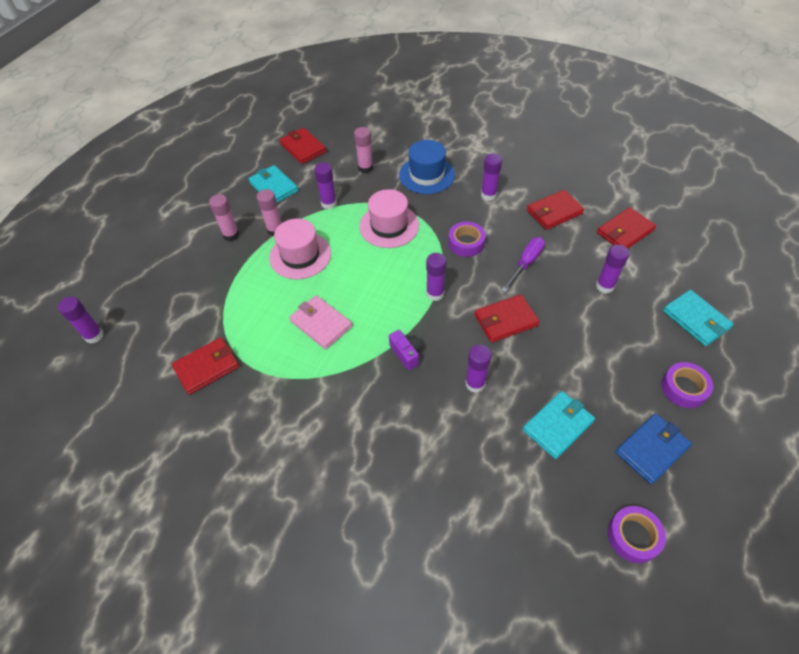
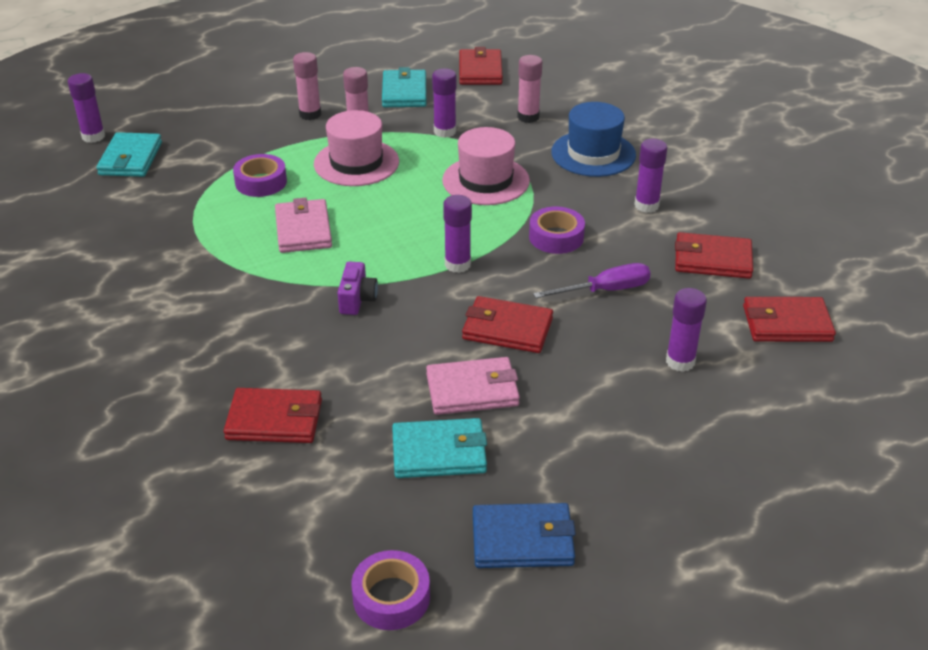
camera: 35 degrees right, 15 degrees down
red wallet [172,337,239,395] -> red wallet moved to [224,388,322,443]
purple glue stick [465,345,491,393] -> none
purple tape [661,362,713,408] -> purple tape moved to [233,154,287,197]
turquoise wallet [663,290,734,346] -> turquoise wallet moved to [96,132,162,177]
none -> pink wallet [426,357,520,415]

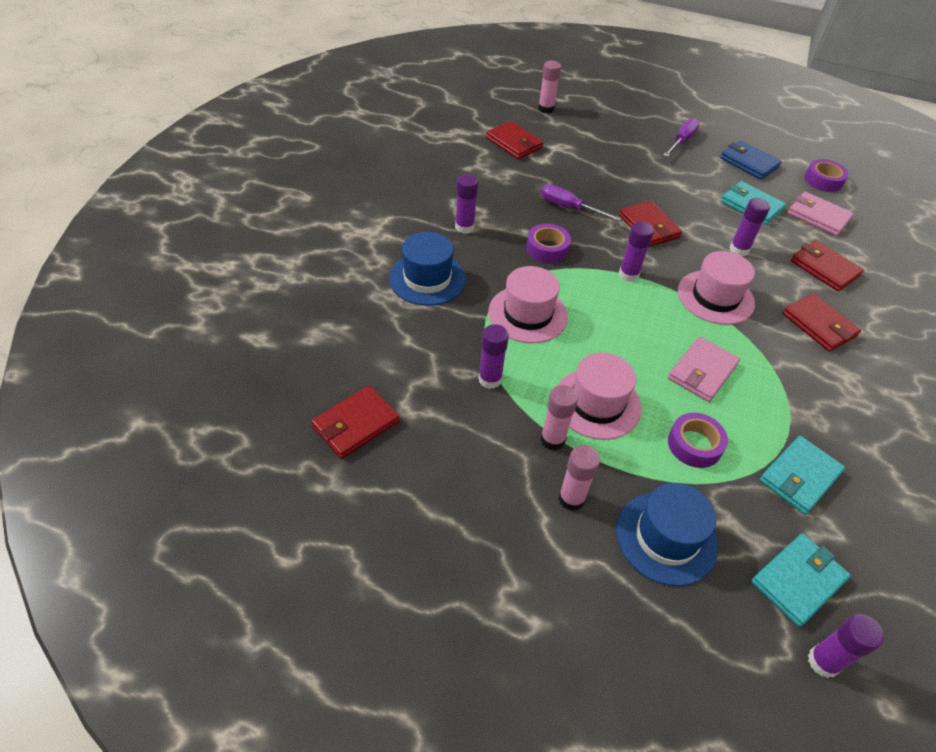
camera: 135 degrees left, 10 degrees up
purple camera [338,262,378,315] -> pink hat [678,251,755,325]
turquoise wallet [382,67,427,107] -> turquoise wallet moved to [759,436,845,514]
pink wallet [426,357,520,415] -> pink wallet moved to [788,192,854,236]
pink glue stick [517,55,542,123] -> pink glue stick moved to [538,61,561,114]
purple glue stick [666,288,707,372] -> purple glue stick moved to [730,198,770,256]
red wallet [675,232,753,279] -> red wallet moved to [783,293,861,352]
none -> blue hat [616,483,718,586]
none -> purple screwdriver [663,118,700,157]

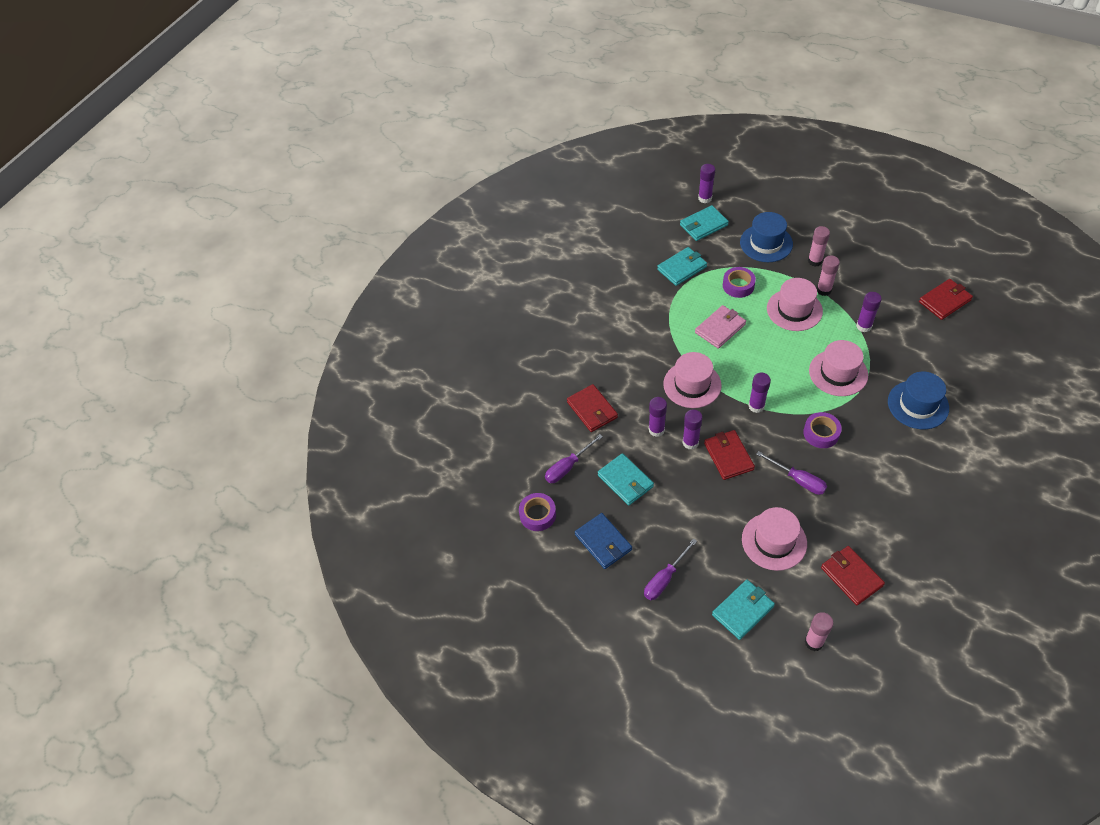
camera: 165 degrees left, 5 degrees up
purple glue stick [455,174,478,234] -> purple glue stick moved to [683,410,702,450]
red wallet [783,293,861,352] -> none
pink wallet [788,192,854,236] -> purple screwdriver [545,434,603,483]
none -> turquoise wallet [712,580,775,640]
none -> pink hat [742,507,807,571]

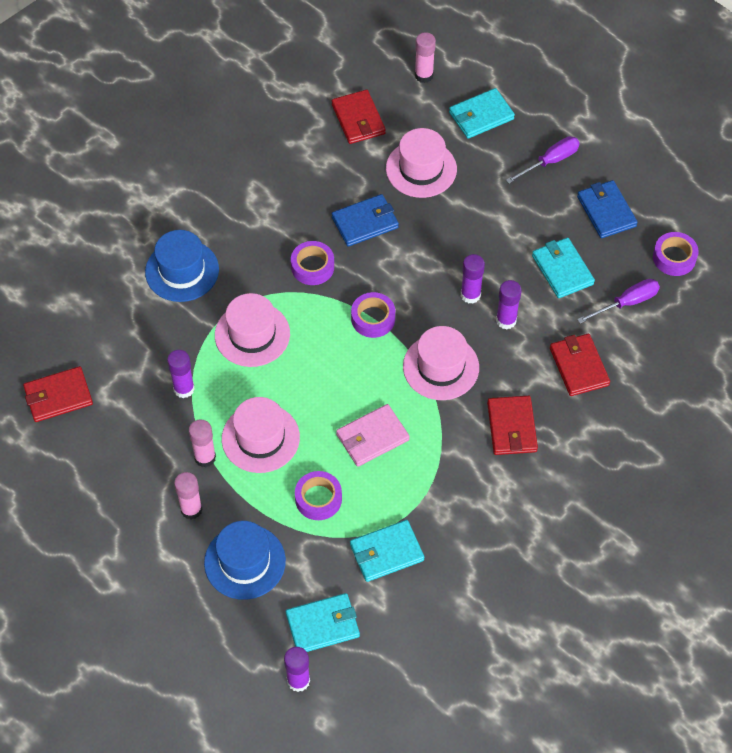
camera: 170 degrees left, 5 degrees up
red wallet [704,430,755,480] -> red wallet moved to [487,396,538,455]
purple glue stick [748,373,771,413] -> purple tape [351,292,395,338]
purple screwdriver [756,451,827,495] -> blue wallet [332,194,399,247]

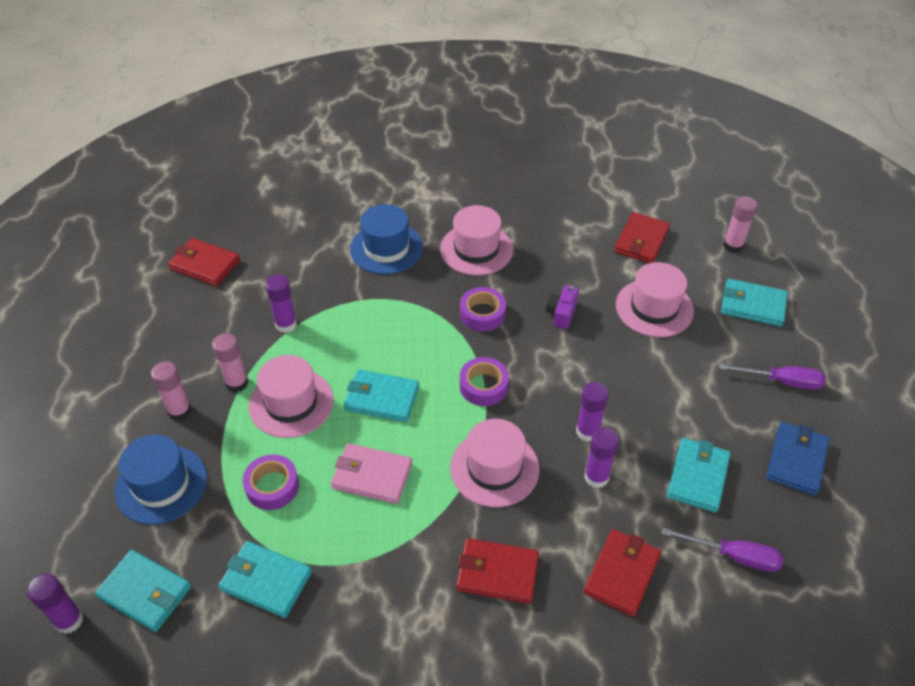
camera: 45 degrees right, 10 degrees down
pink hat [215,293,290,367] -> pink hat moved to [440,205,513,275]
blue wallet [332,194,399,247] -> purple camera [546,285,579,329]
red wallet [487,396,538,455] -> red wallet turned 60 degrees clockwise [456,538,539,604]
purple tape [653,232,699,276] -> none
none -> turquoise wallet [344,369,419,422]

